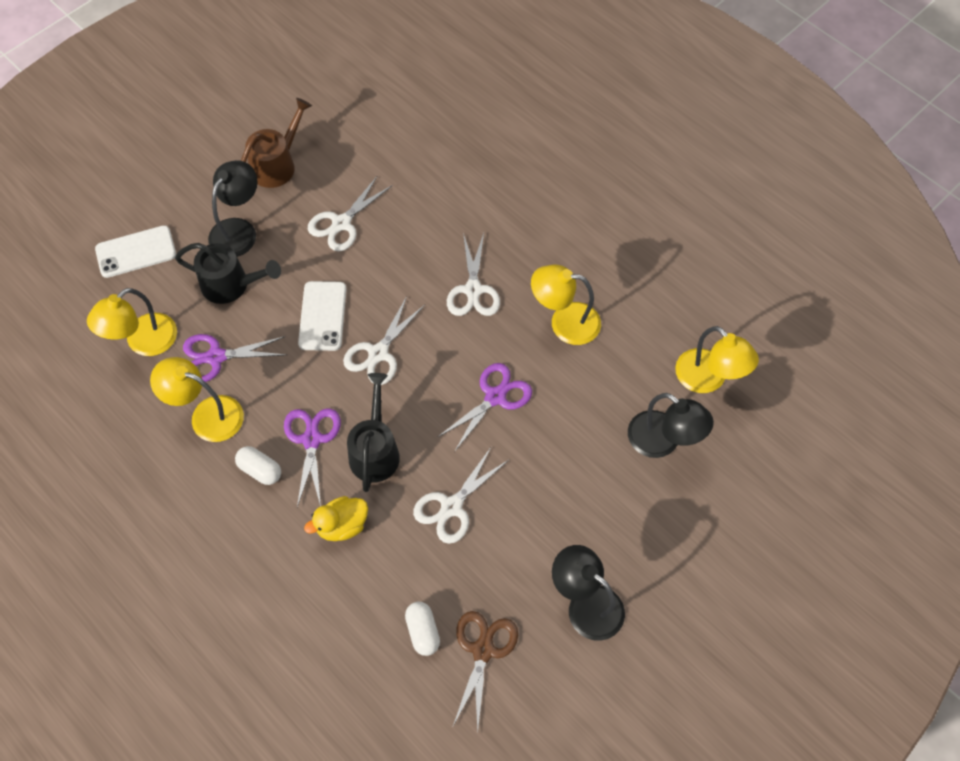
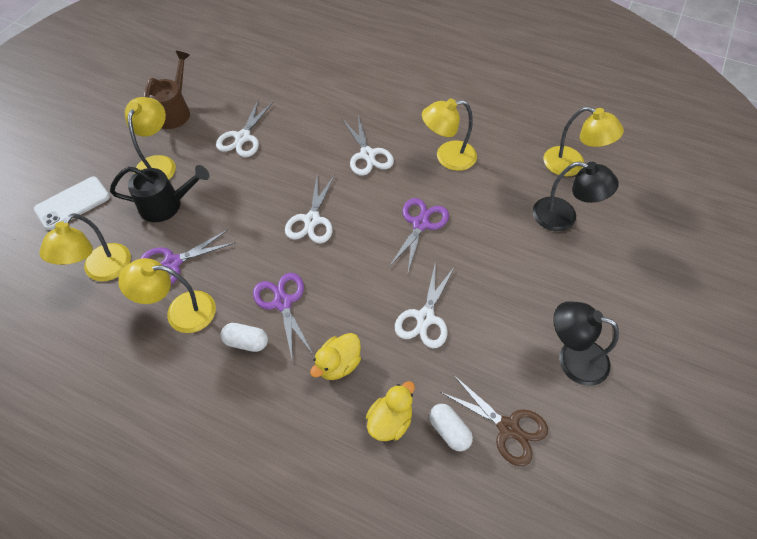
camera: 20 degrees left, 5 degrees down
black lamp [208,160,258,257] -> yellow lamp [125,97,176,180]
white phone [298,281,347,351] -> none
black watering can [347,373,400,492] -> none
brown scissors [452,611,518,731] -> brown scissors turned 135 degrees clockwise [440,376,548,466]
none -> yellow duck [366,381,415,441]

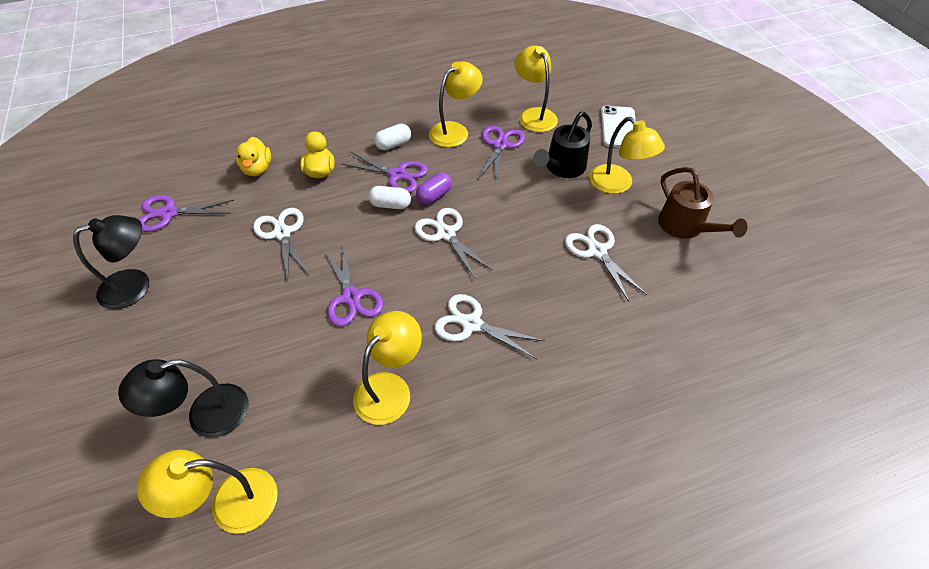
camera: 135 degrees right, 5 degrees down
white capsule [429,404,473,451] -> white capsule moved to [368,186,411,209]
brown scissors [440,376,548,466] -> purple scissors [139,195,234,232]
none -> purple capsule [416,172,452,204]

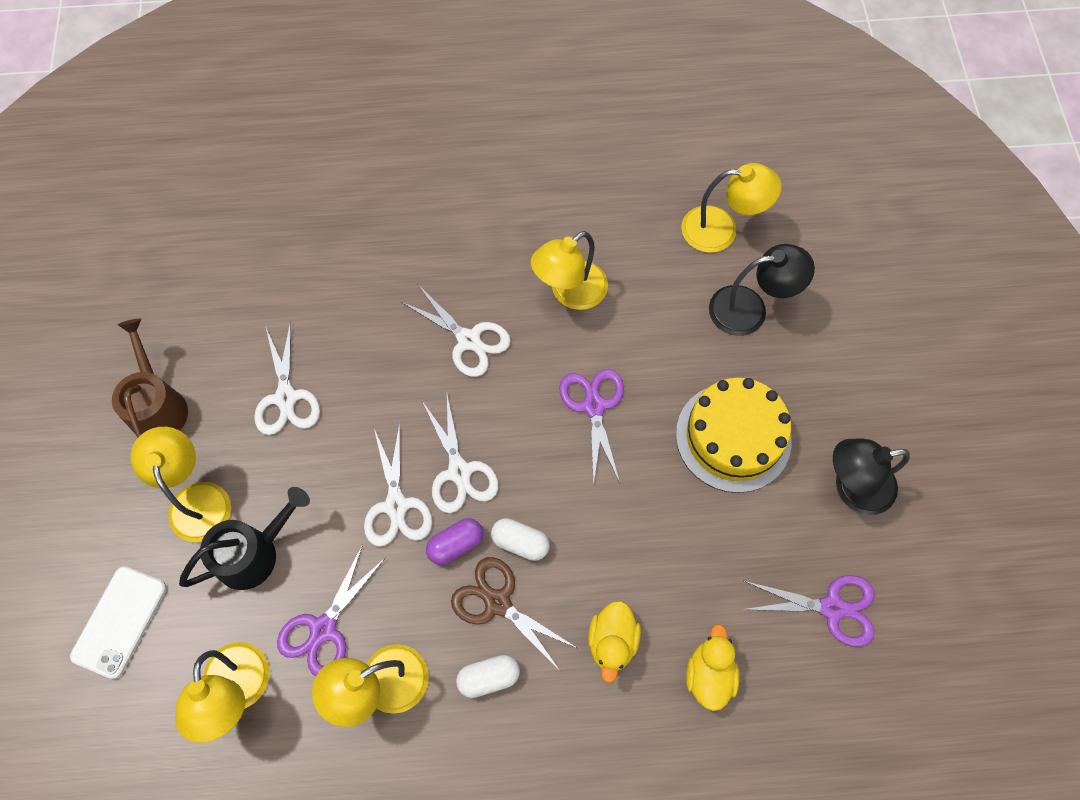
camera: 165 degrees left, 15 degrees up
white scissors [253,208,309,281] -> white scissors moved to [364,423,433,547]
purple scissors [342,152,428,193] -> brown scissors [451,557,577,672]
none -> yellow cake [676,378,792,493]

